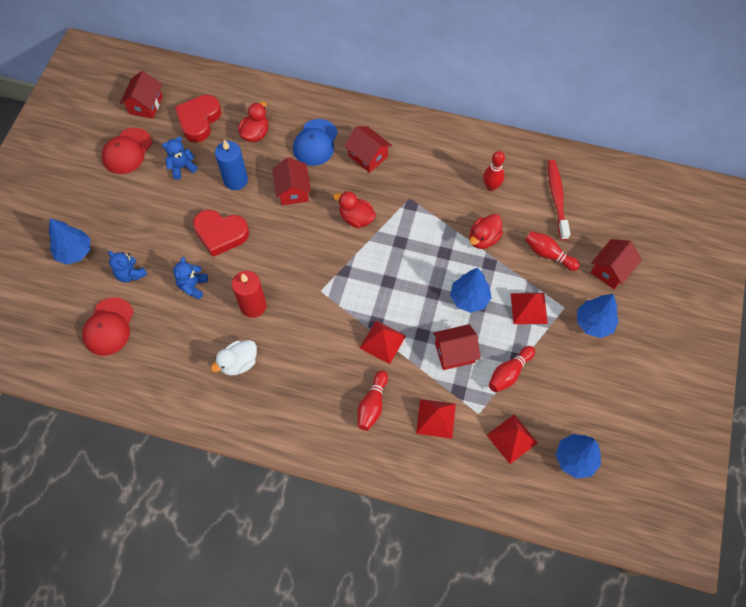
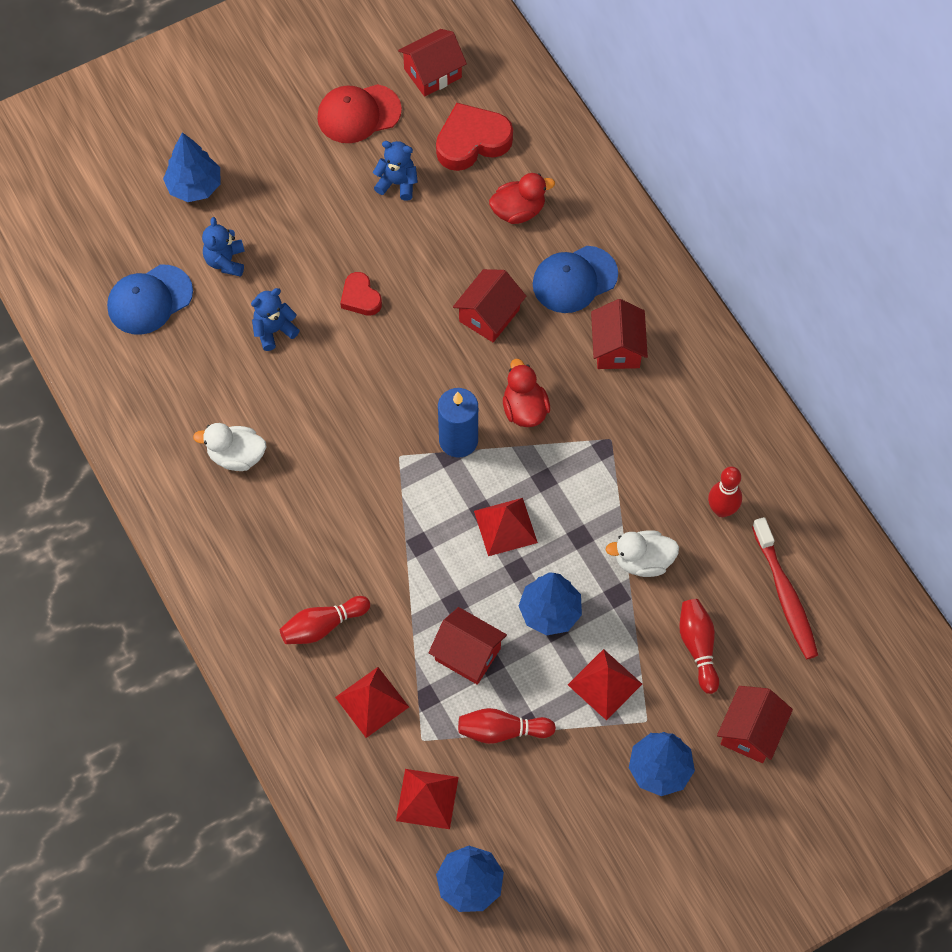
camera: 45 degrees right, 0 degrees up
red cap [82,297,134,356] -> blue cap [107,265,193,335]
red heart [193,210,249,257] -> red heart [340,272,382,316], size x0.57
blue candle [215,140,248,190] -> blue candle moved to [438,388,478,457]
red candle [232,271,267,318] -> none
red pyramid [359,321,406,364] -> red pyramid moved to [474,498,538,556]
red duck [470,214,503,249] -> white duck [606,530,679,577]
red toothbrush [548,160,570,240] -> red toothbrush turned 120 degrees clockwise [752,517,818,659]
red house [591,239,642,289] -> red house turned 60 degrees counterclockwise [717,686,793,763]

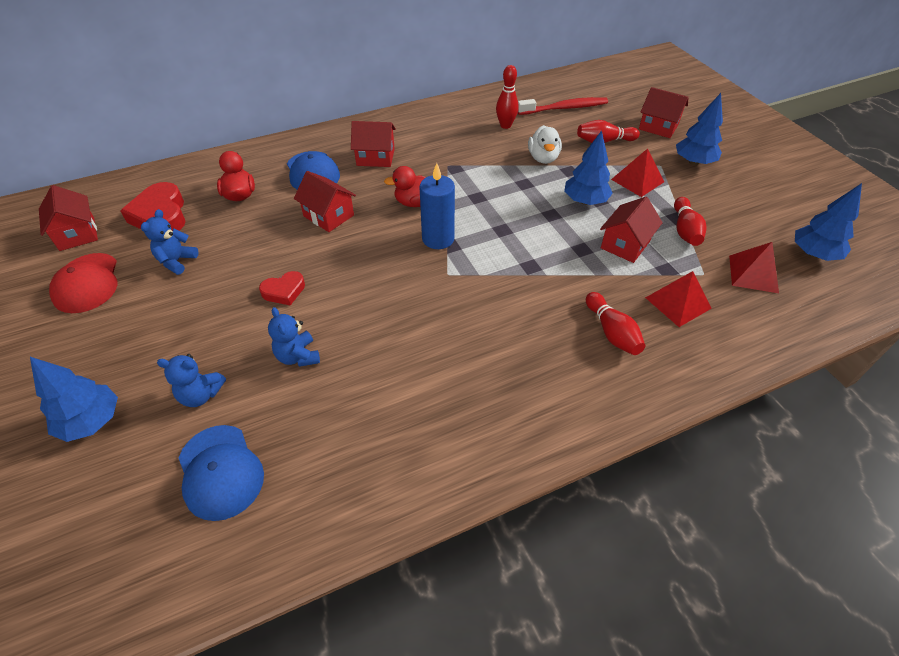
camera: 85 degrees left, 15 degrees down
white duck [193,423,266,471] -> none
red pyramid [474,498,538,556] -> none

